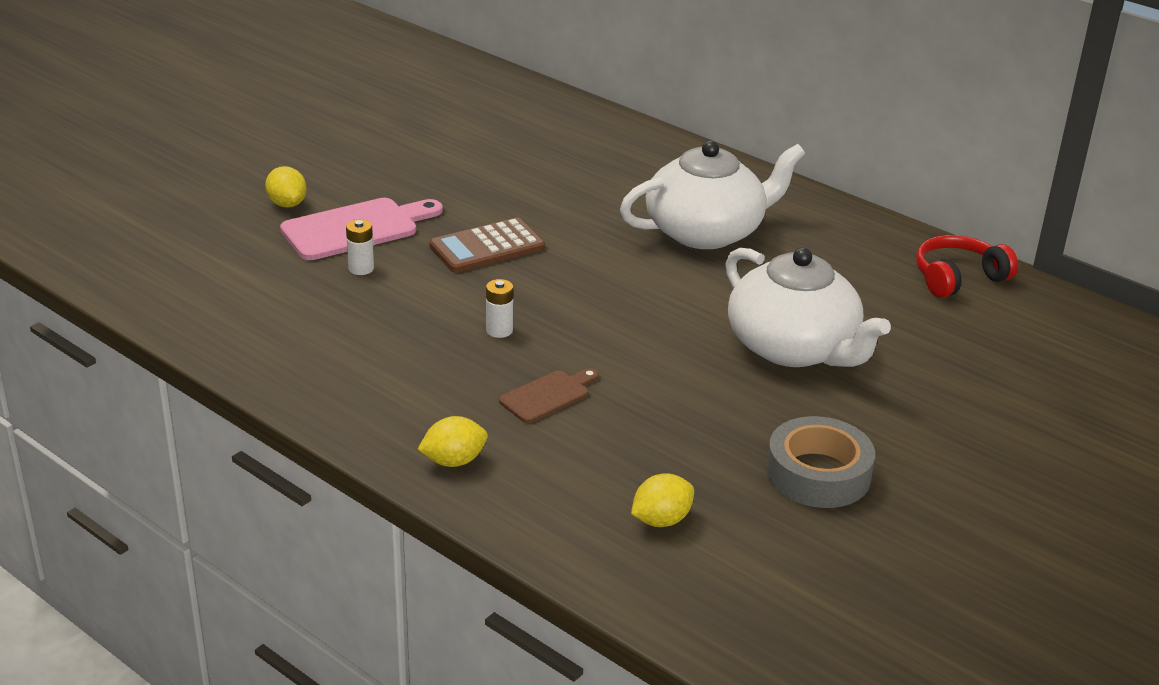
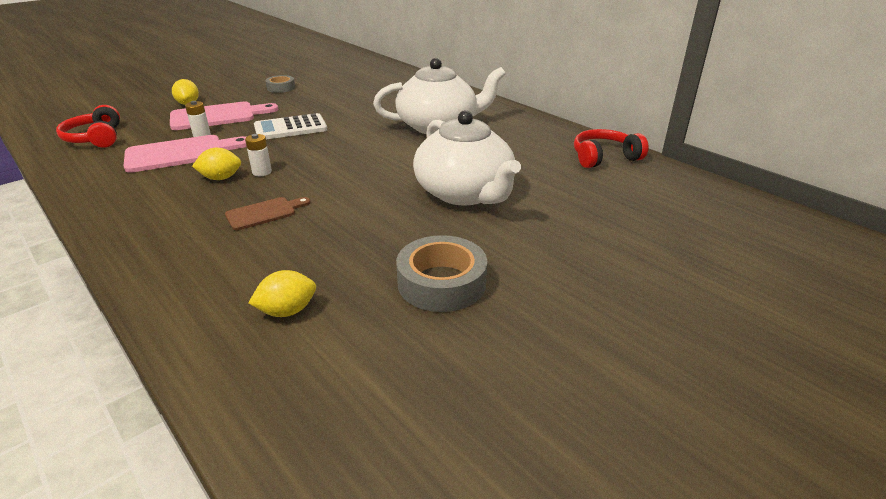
camera: 10 degrees right, 0 degrees up
yellow lemon [417,416,488,467] -> yellow lemon moved to [192,148,241,180]
brown calculator [429,218,545,273] -> white calculator [254,113,327,139]
none -> red headphones [56,105,120,148]
none -> pink cutting board [124,135,247,173]
none -> grey tape [265,75,295,93]

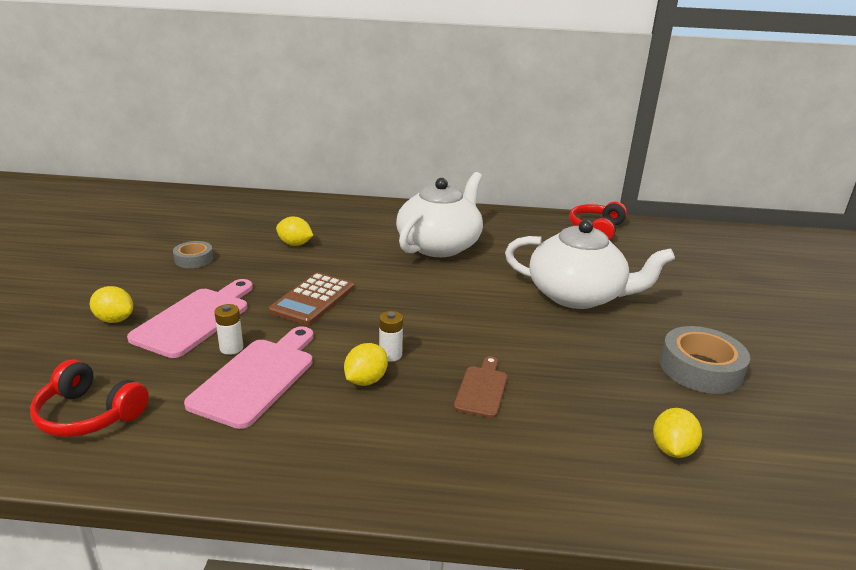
camera: 45 degrees left, 5 degrees down
white calculator [254,113,327,139] -> brown calculator [268,272,354,325]
none -> yellow lemon [276,217,313,246]

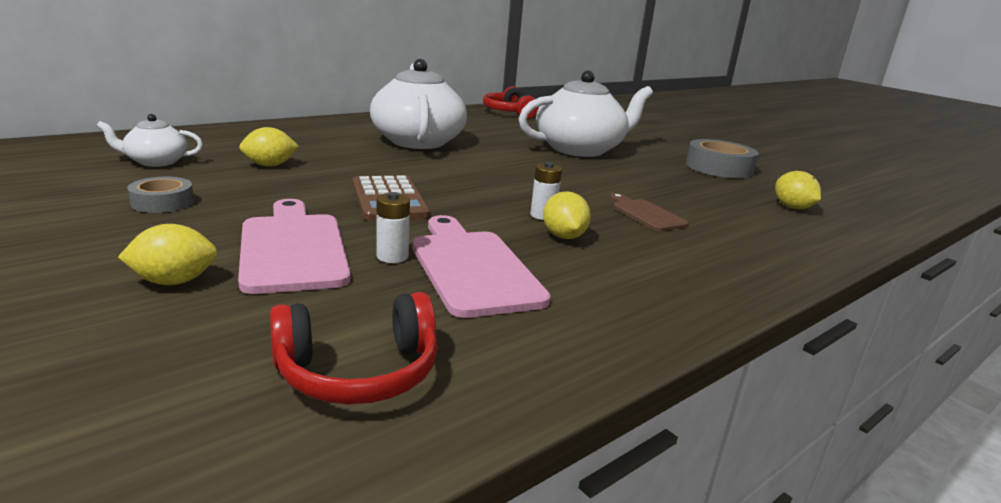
camera: 45 degrees left, 5 degrees down
none -> white teapot [97,114,203,167]

